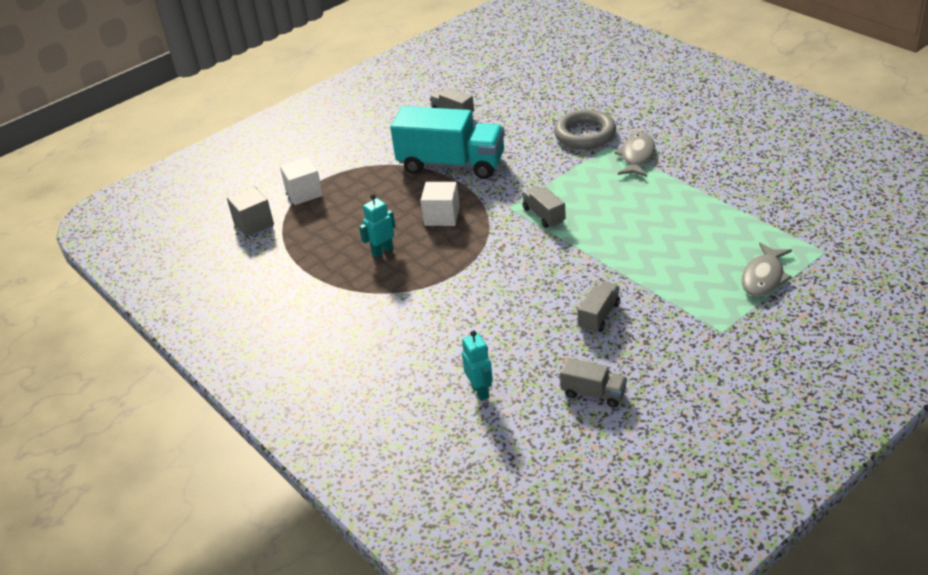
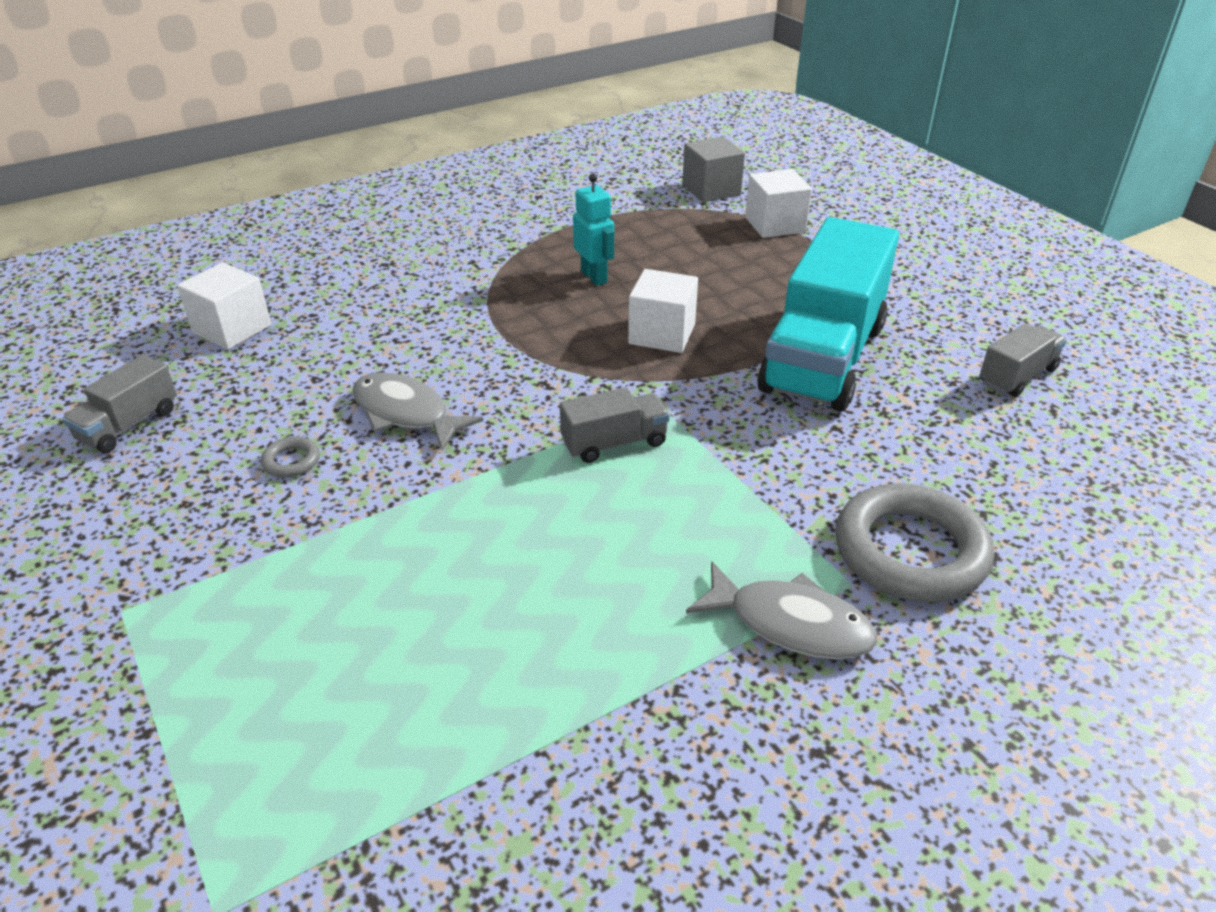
camera: 95 degrees right, 0 degrees up
turquoise robot [462,330,493,401] -> white cube [177,262,271,350]
grey truck [577,281,620,333] -> grey ring [261,437,320,478]
grey fish [741,243,792,297] -> grey fish moved to [352,372,483,451]

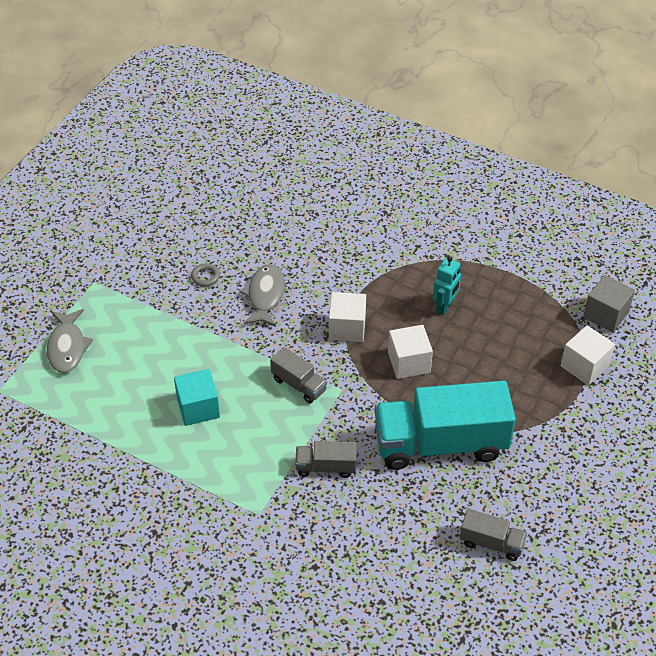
camera: 60 degrees right, 10 degrees up
grey truck [62,355,177,453] -> grey truck moved to [295,441,357,478]
white cube [177,262,271,350] -> white cube moved to [329,292,366,342]
grey fish [686,561,877,659] -> grey fish moved to [47,309,93,373]
grey ring [835,483,994,602] -> none
none -> turquoise cube [174,369,220,426]

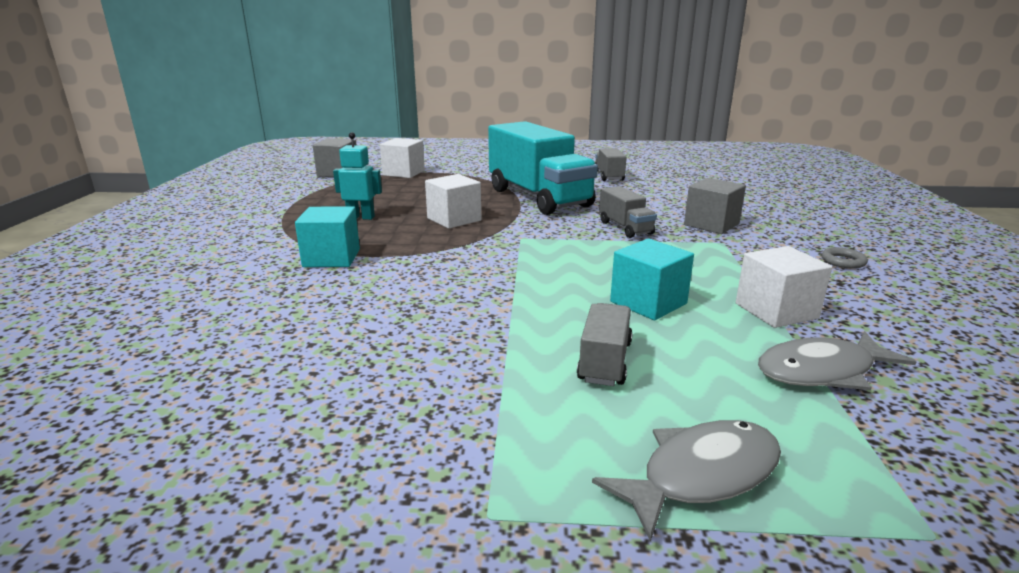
camera: 115 degrees left, 25 degrees down
grey ring [191,263,220,287] -> grey ring moved to [822,247,868,269]
grey fish [240,264,285,327] -> grey fish moved to [758,331,916,390]
grey truck [270,347,327,404] -> grey truck moved to [577,303,633,386]
white cube [329,292,366,342] -> white cube moved to [736,246,832,328]
none -> turquoise cube [295,206,360,267]
none -> grey cube [684,178,746,234]

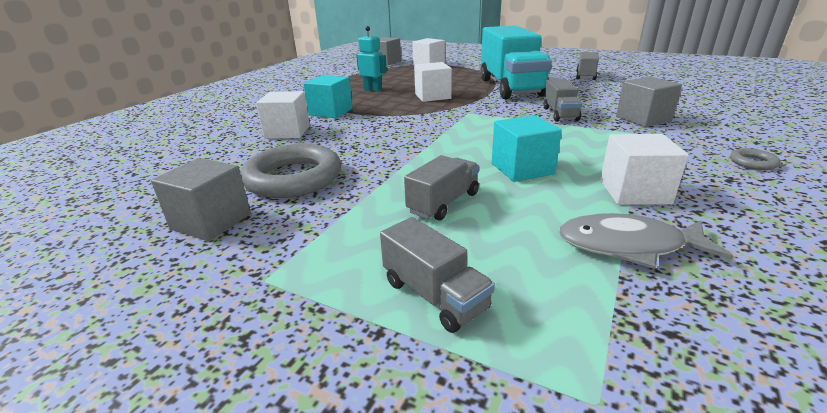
camera: 25 degrees right, 5 degrees up
grey fish [592,420,781,542] -> grey truck [380,217,495,333]
none -> grey cube [151,158,251,241]
none -> grey ring [240,144,341,198]
none -> white cube [256,91,310,139]

